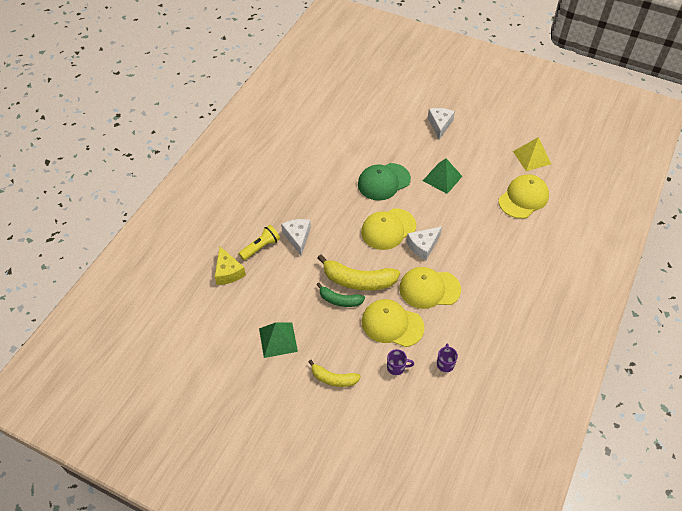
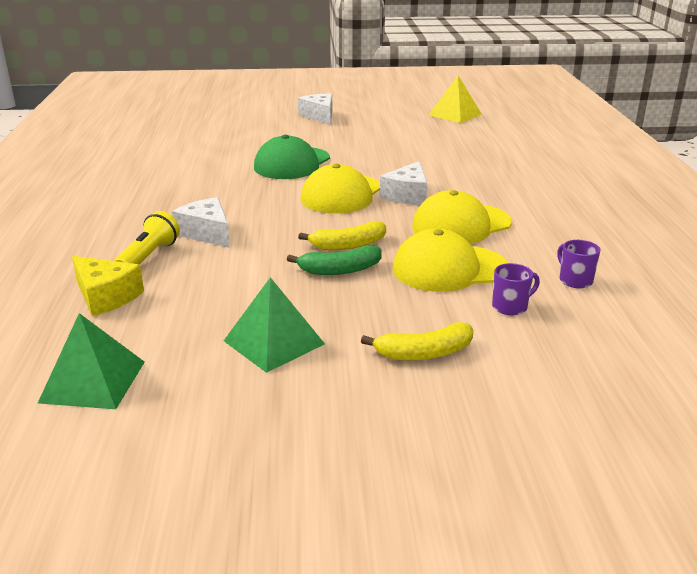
camera: 30 degrees left, 25 degrees down
yellow banana [318,254,400,291] -> yellow banana [298,221,386,250], size x0.60
green pyramid [423,158,462,194] -> green pyramid moved to [38,313,145,409]
yellow cap [499,174,549,219] -> none

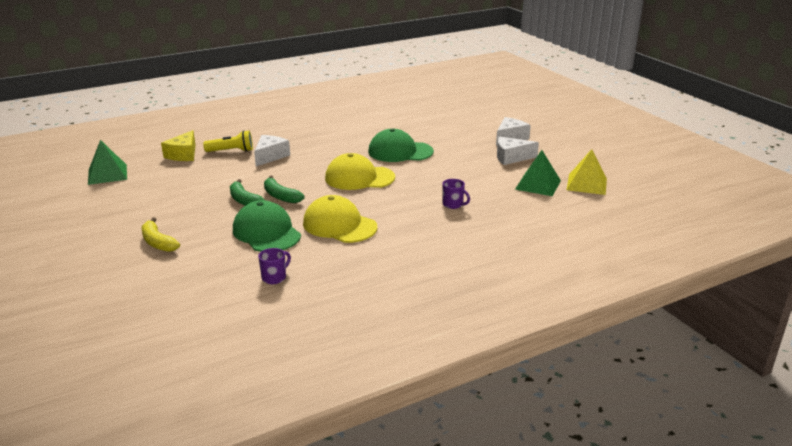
camera: 65 degrees right, 0 degrees up
green pyramid [224,277,325,373] -> green pyramid moved to [515,150,561,196]
yellow banana [298,221,386,250] -> green banana [264,176,305,203]
white cheese [380,161,427,205] -> white cheese moved to [497,137,539,165]
yellow cap [392,228,508,292] -> green cap [233,200,301,252]
purple mug [492,263,540,316] -> purple mug moved to [442,179,470,209]

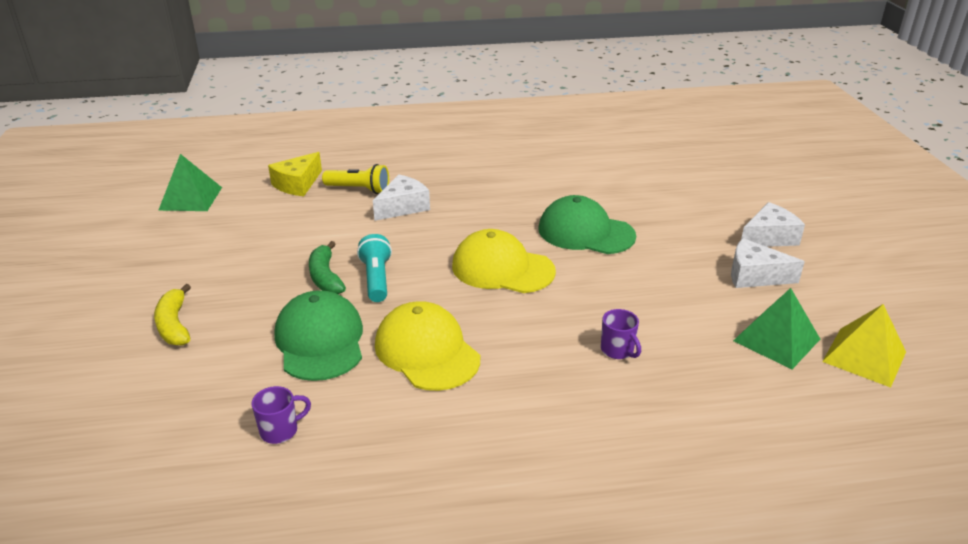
camera: 20 degrees right, 5 degrees up
green banana [264,176,305,203] -> turquoise flashlight [357,234,392,302]

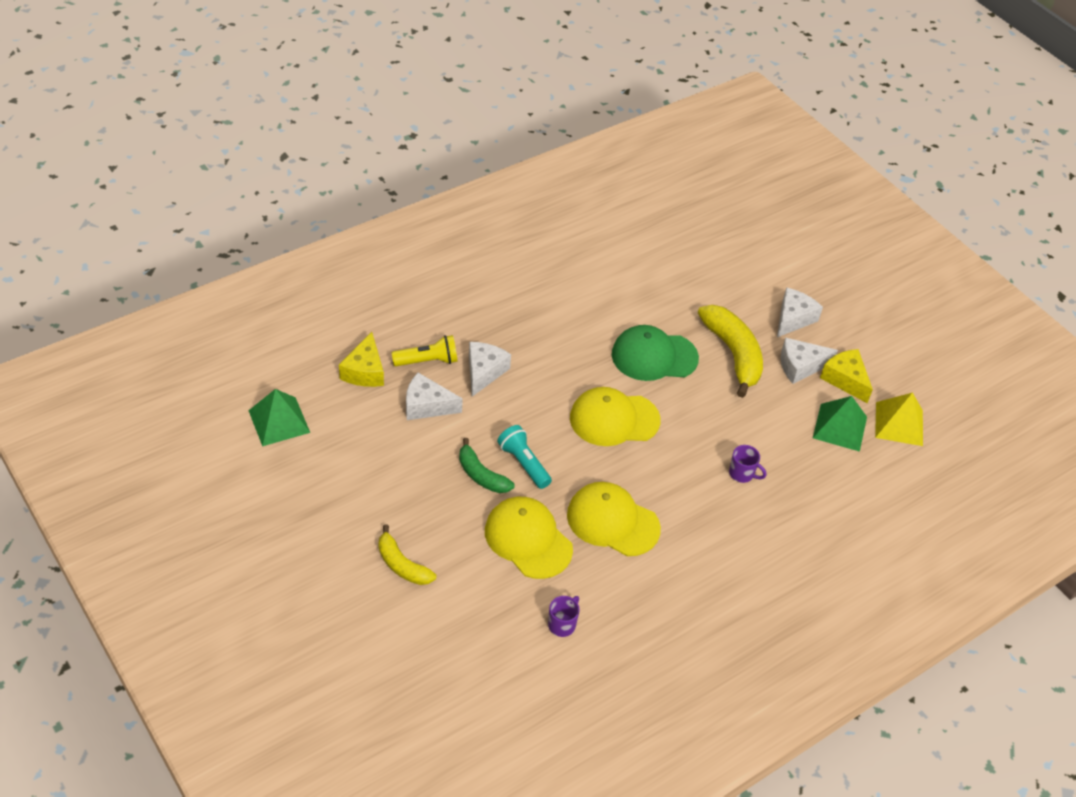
camera: 30 degrees left, 15 degrees up
green cap [274,290,363,381] -> yellow cap [485,497,573,579]
none -> white cheese [406,373,463,420]
none -> yellow banana [698,305,763,398]
none -> yellow cheese [820,349,873,403]

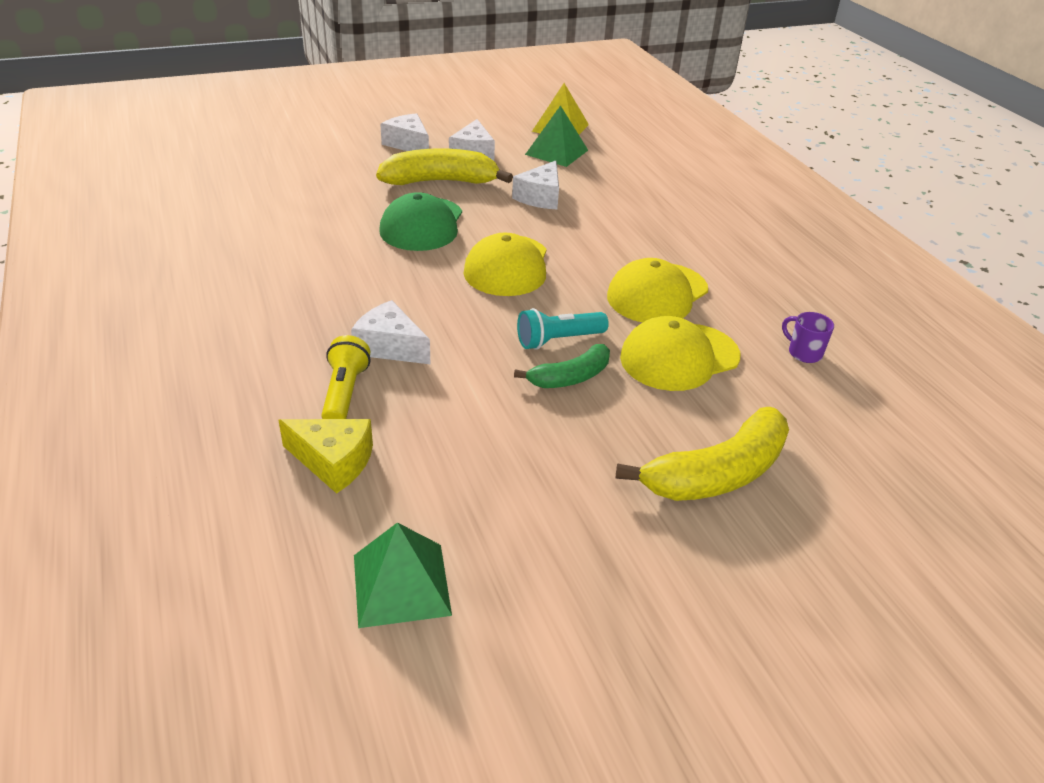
camera: 75 degrees left, 10 degrees down
yellow banana [378,525,436,585] -> yellow banana [615,407,789,501], size x1.68
white cheese [406,373,463,420] -> white cheese moved to [512,161,559,209]
purple mug [729,445,767,483] -> none
yellow cheese [820,349,873,403] -> none

